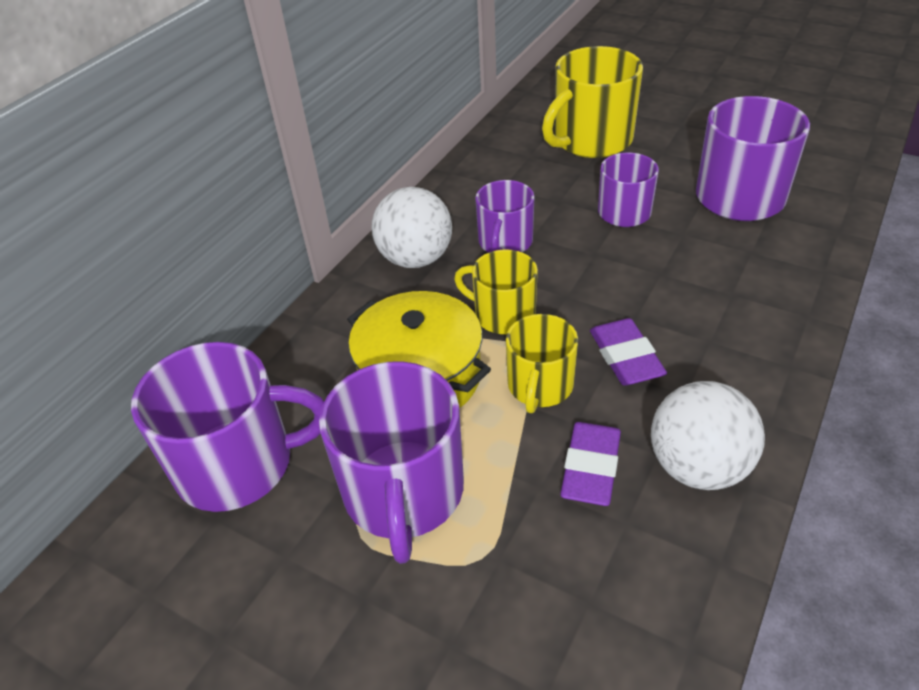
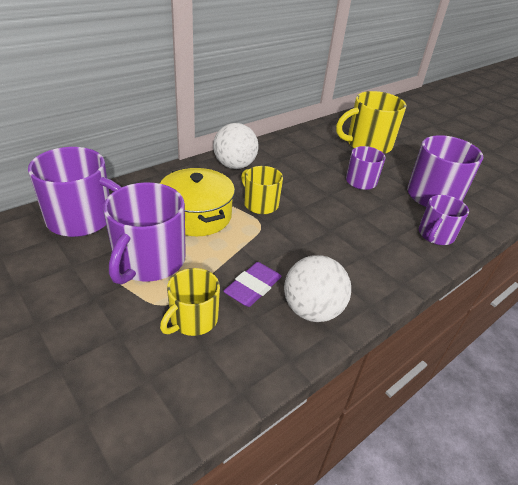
camera: 15 degrees right, 5 degrees down
purple mug [475,180,535,253] -> purple mug moved to [419,195,469,245]
yellow mug [506,314,578,413] -> yellow mug moved to [160,268,220,336]
purple eraser [590,318,667,386] -> none

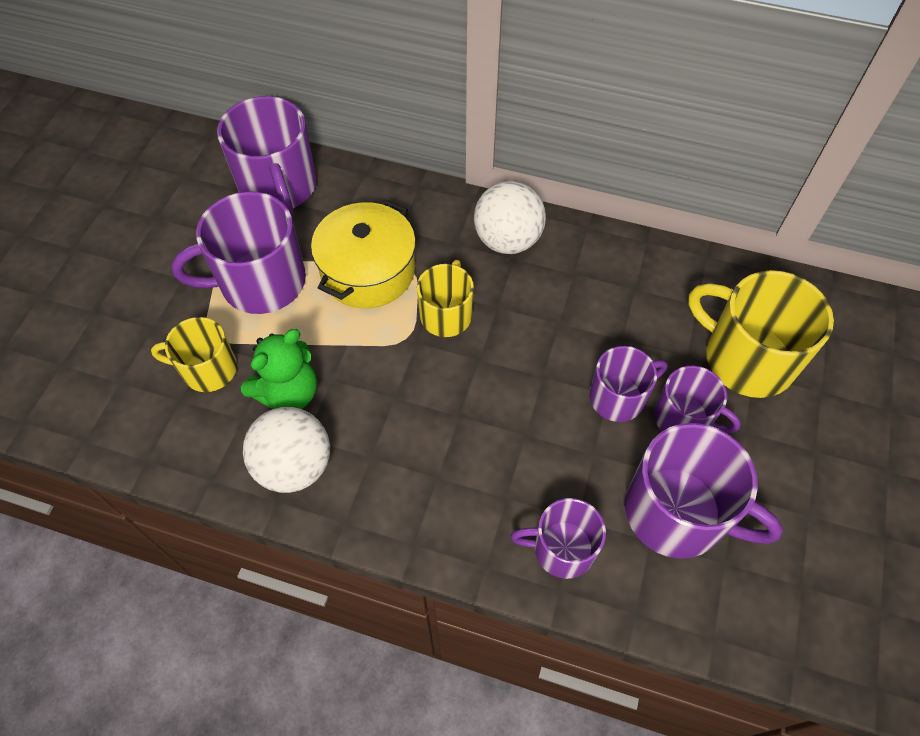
camera: 60 degrees right, 20 degrees up
purple eraser [223,262,282,307] -> green teddy bear [241,329,317,409]
none -> purple mug [654,366,741,433]

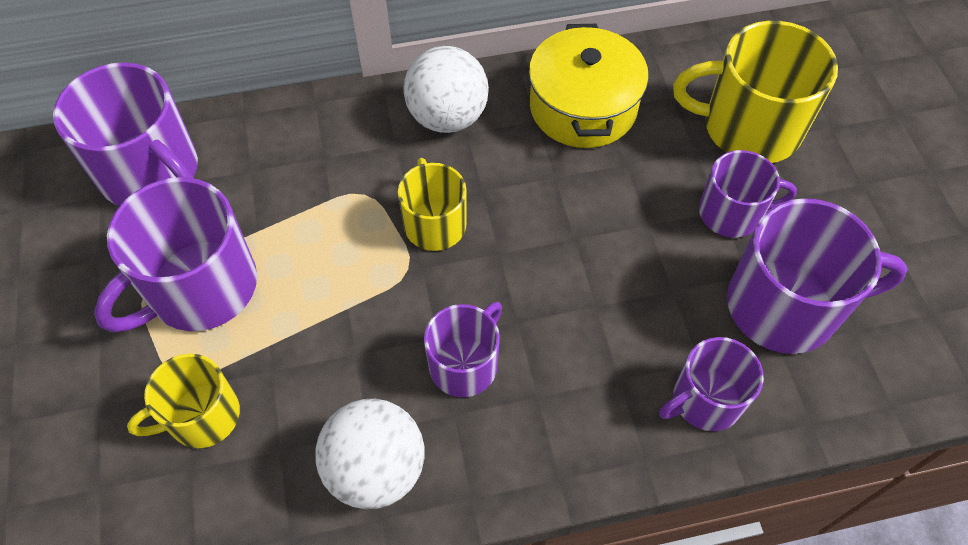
camera: 30 degrees left, 0 degrees up
green teddy bear [241,329,317,409] -> none
yellow pot [311,199,416,308] -> yellow pot moved to [529,24,649,148]
purple mug [589,346,667,422] -> purple mug moved to [424,302,502,397]

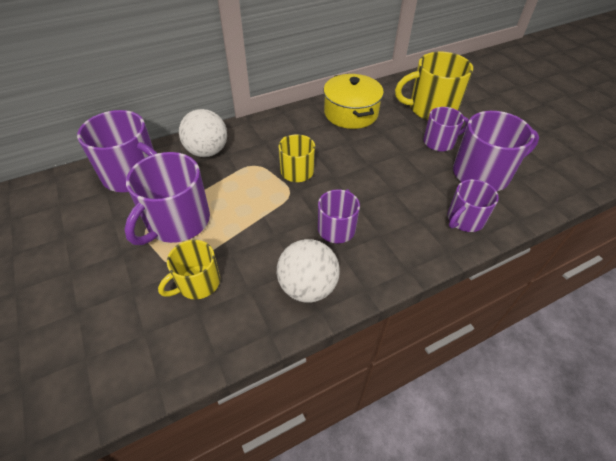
camera: 15 degrees left, 10 degrees down
white ball [403,46,489,133] -> white ball moved to [179,109,227,157]

